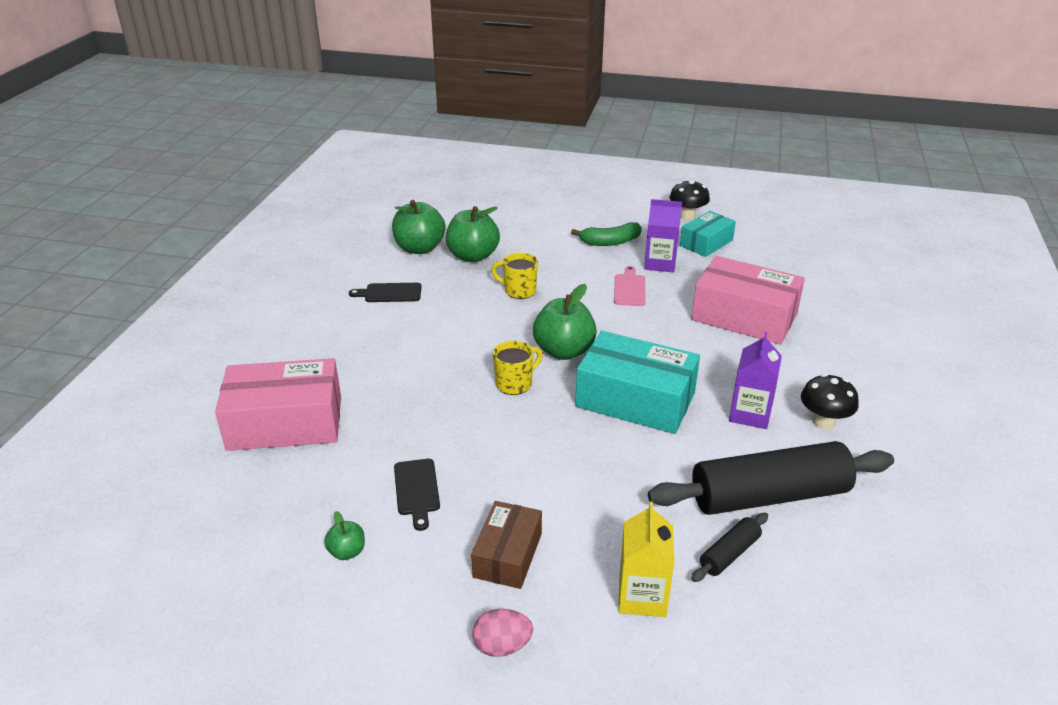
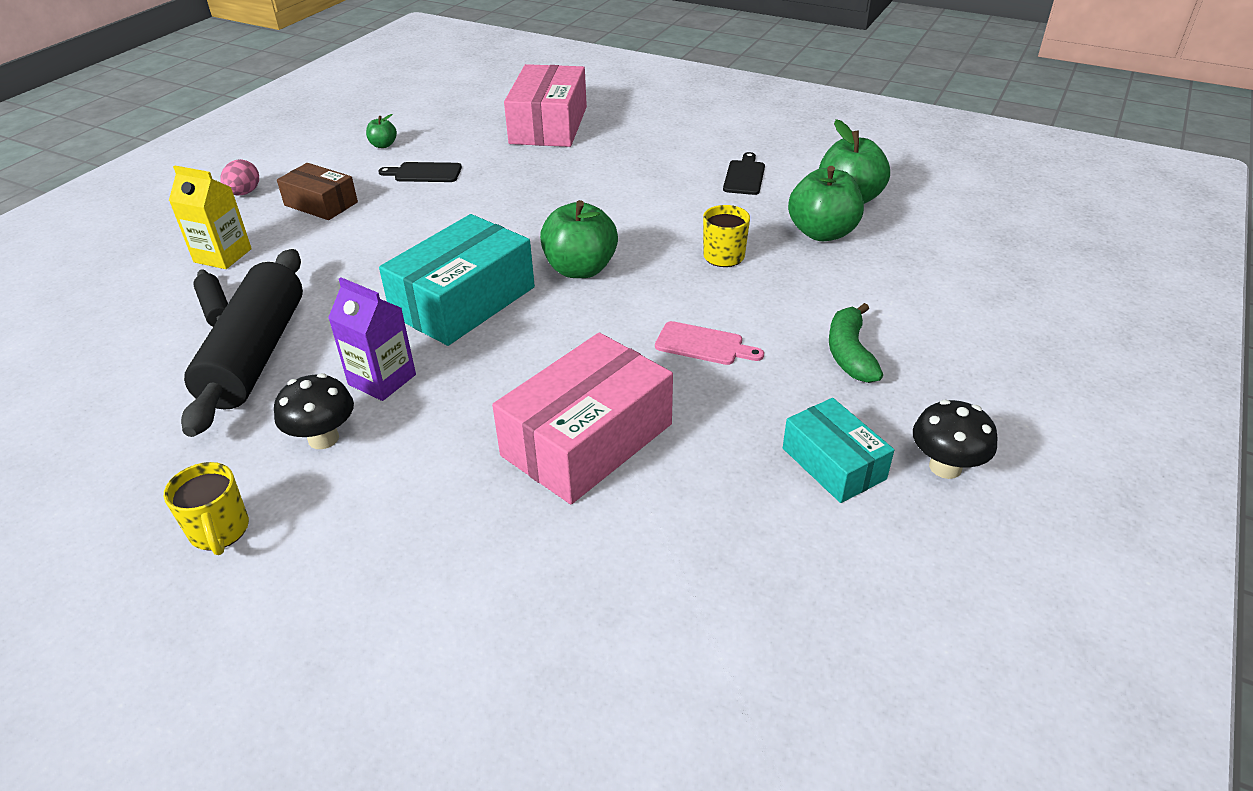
camera: 105 degrees right, 5 degrees up
yellow mug [493,341,542,395] -> yellow mug moved to [164,462,249,555]
purple carton [644,199,682,272] -> none

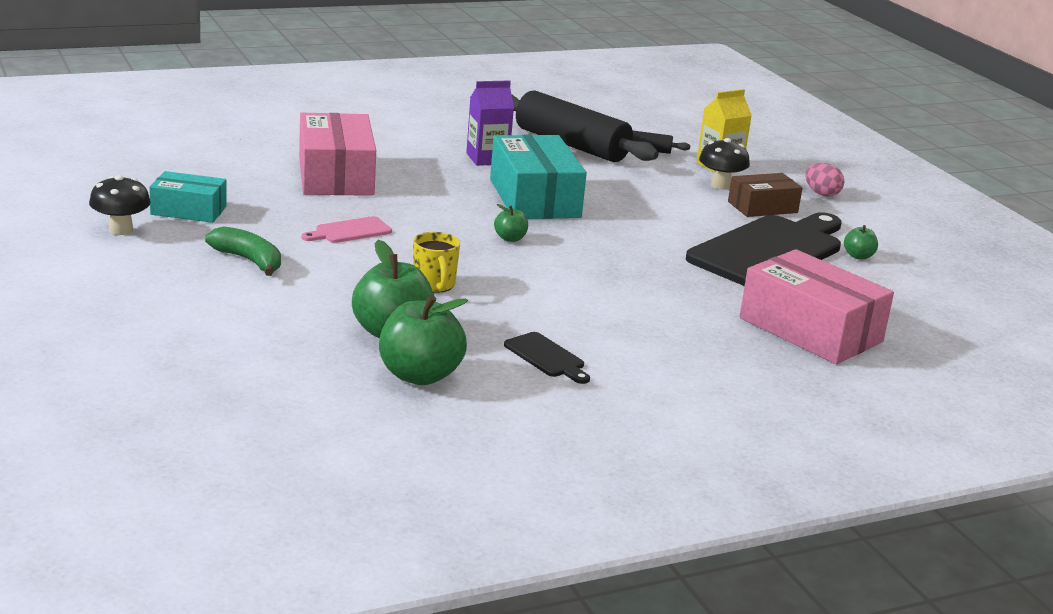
camera: 125 degrees right, 15 degrees down
yellow mug [164,462,249,555] -> none
black mushroom [274,373,354,449] -> black mushroom moved to [699,138,750,190]
black cutting board [378,162,462,182] -> black cutting board [686,212,842,286], size x2.39
green apple [540,200,618,278] -> green apple [494,204,528,242], size x0.48

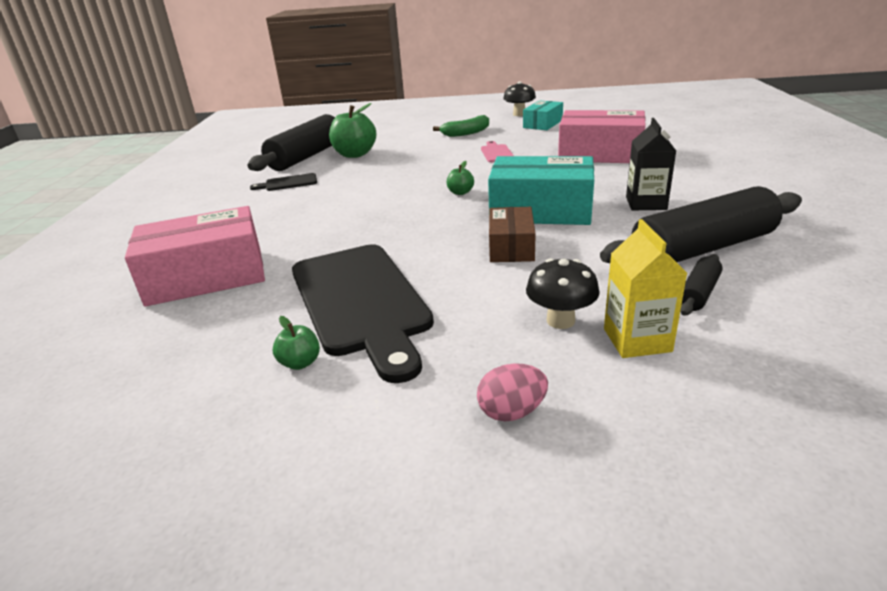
camera: 120 degrees right, 5 degrees up
green apple [379,295,468,385] -> black rolling pin [248,114,335,171]
yellow mug [413,232,460,293] -> none
purple carton [466,80,514,166] -> black carton [626,118,676,210]
brown box [728,173,803,217] -> brown box moved to [489,207,536,262]

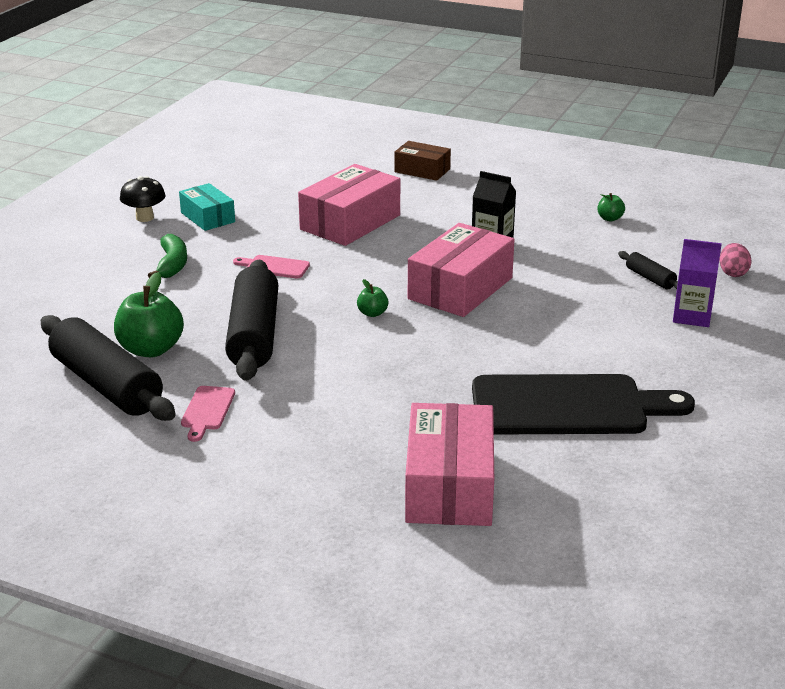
camera: 70 degrees left, 0 degrees up
black cutting board [250,173,317,191] -> pink cutting board [181,386,235,442]
green apple [273,316,320,370] -> green apple moved to [598,193,625,221]
pink egg [477,363,548,421] -> pink egg moved to [719,243,752,277]
turquoise box [488,156,594,225] -> pink box [408,223,515,317]
brown box [489,207,536,262] -> brown box moved to [394,141,451,181]
black mushroom [526,258,600,329] -> none
black rolling pin [600,186,802,263] -> black rolling pin moved to [225,260,279,381]
yellow carton [604,219,687,358] -> purple carton [673,239,722,327]

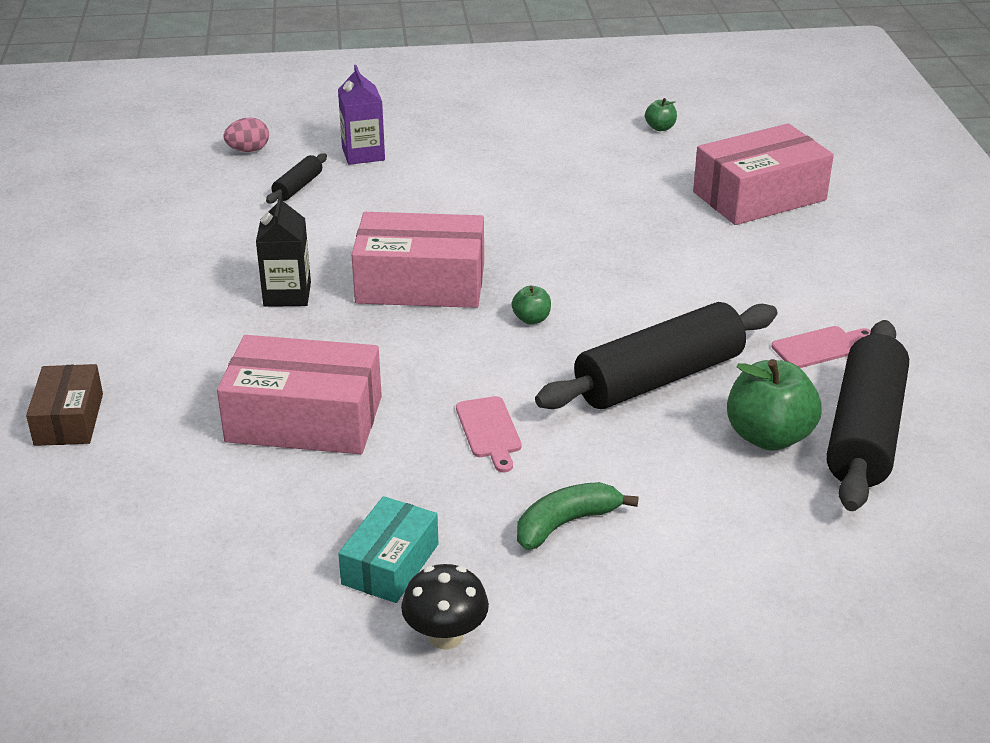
camera: 120 degrees left, 5 degrees up
black cutting board [472,374,695,435] -> none
green apple [598,193,625,221] -> green apple moved to [645,98,677,131]

